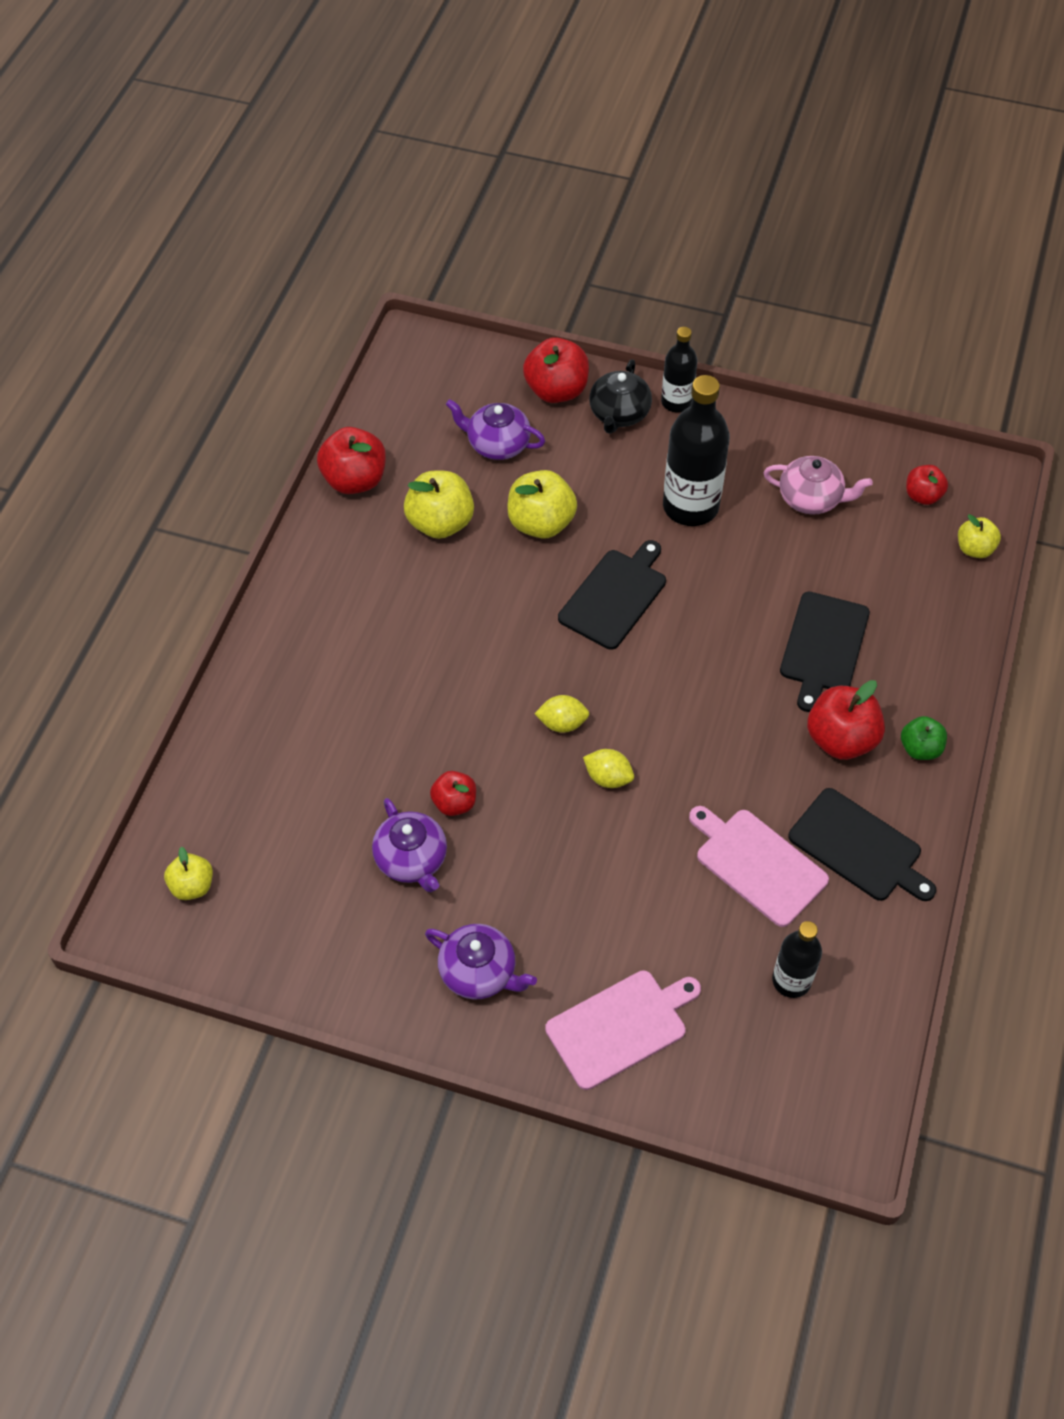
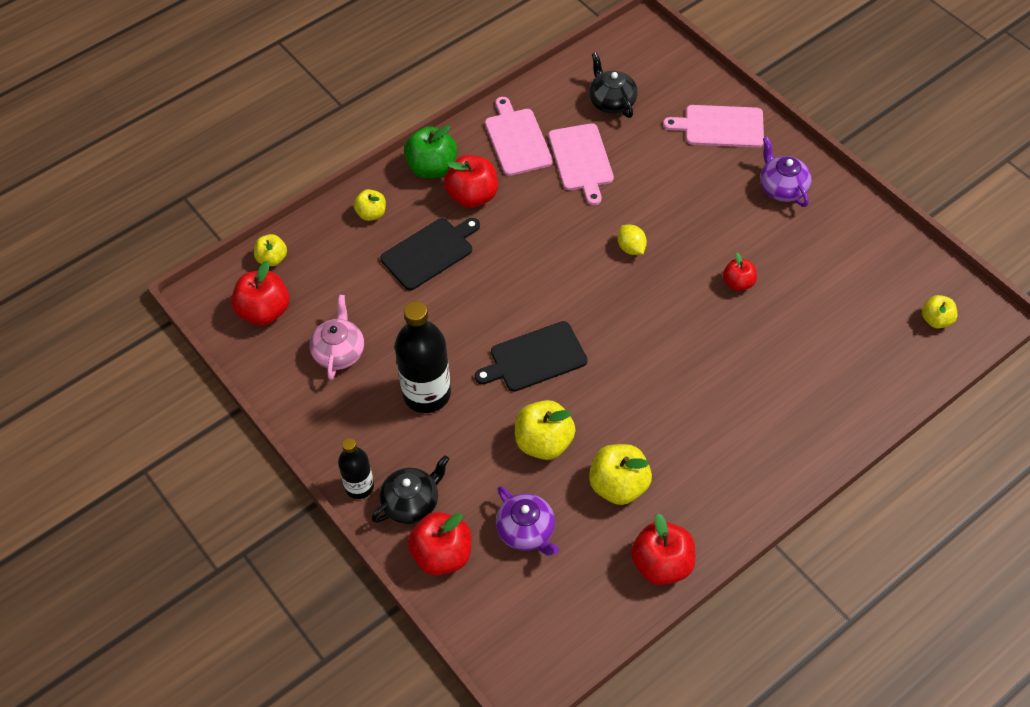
camera: 145 degrees left, 0 degrees up
purple teapot [372,798,447,892] -> none
yellow lemon [534,695,589,733] -> none
pink teapot [764,456,873,515] -> pink teapot turned 45 degrees clockwise [309,295,364,380]
black bottle [772,921,822,998] -> black teapot [589,52,638,118]
black cutting board [788,788,936,901] -> pink cutting board [485,97,553,176]
green apple [901,716,947,760] -> green apple [404,125,457,178], size x1.67
red apple [906,465,948,505] -> red apple [231,260,289,325], size x1.67
none -> yellow apple [353,189,386,221]

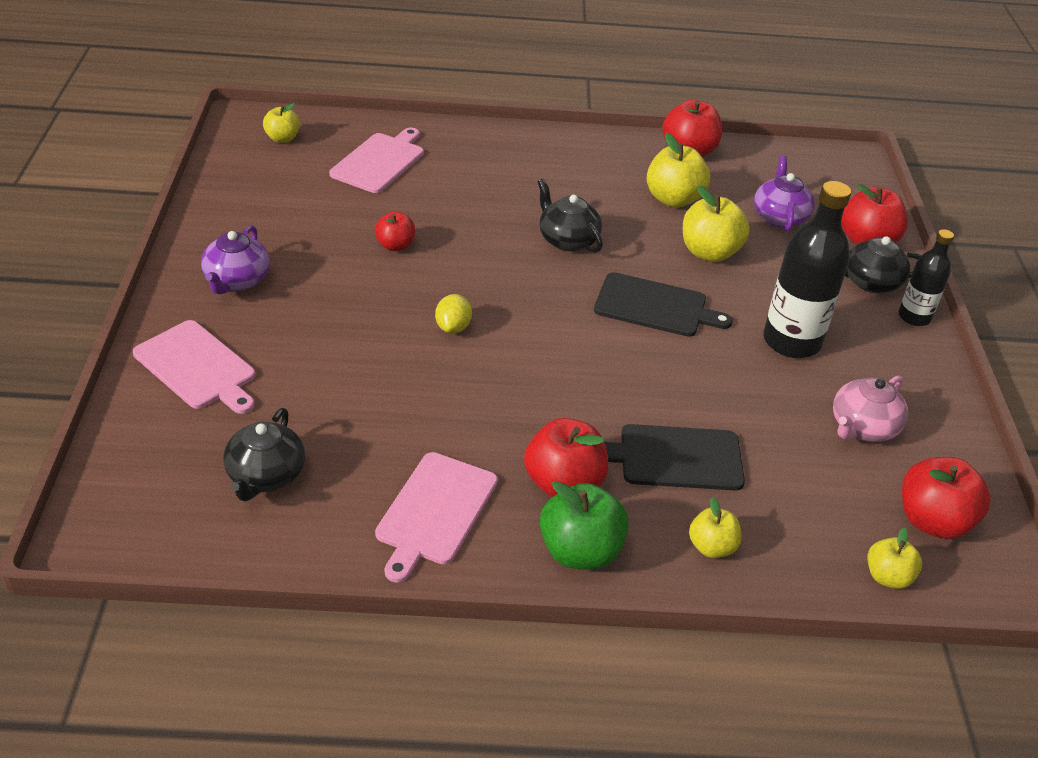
camera: 145 degrees left, 15 degrees down
pink cutting board [549,123,614,205] -> pink cutting board moved to [329,128,424,193]
none -> black teapot [538,179,603,253]

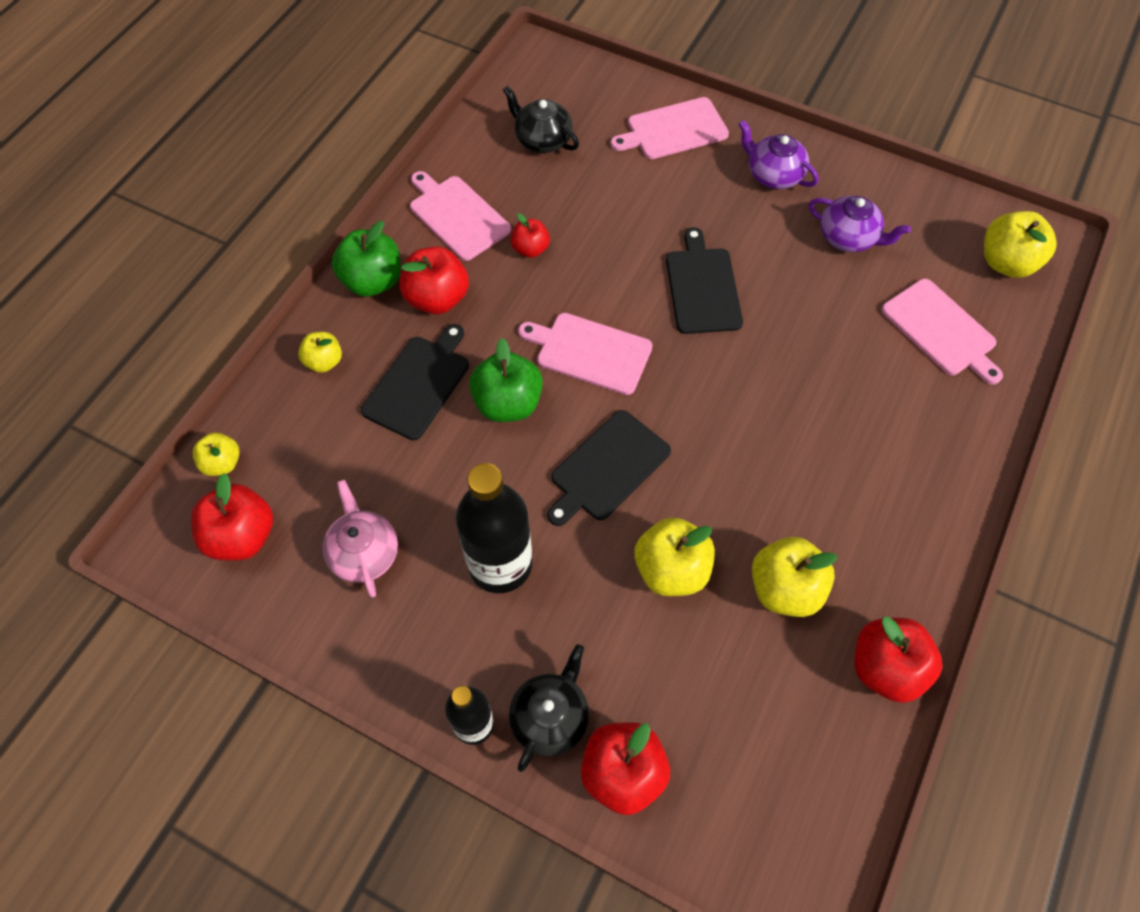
camera: 120 degrees right, 20 degrees up
yellow apple [263,103,300,143] -> yellow apple [984,211,1057,278], size x1.67
red apple [375,211,415,251] -> red apple moved to [510,213,550,258]
yellow lemon [435,294,472,334] -> none
black teapot [538,179,603,253] -> none
purple teapot [754,155,815,232] -> purple teapot moved to [809,196,911,252]
none -> green apple [469,338,543,422]
none -> pink cutting board [518,313,653,395]
none -> black cutting board [666,227,743,334]

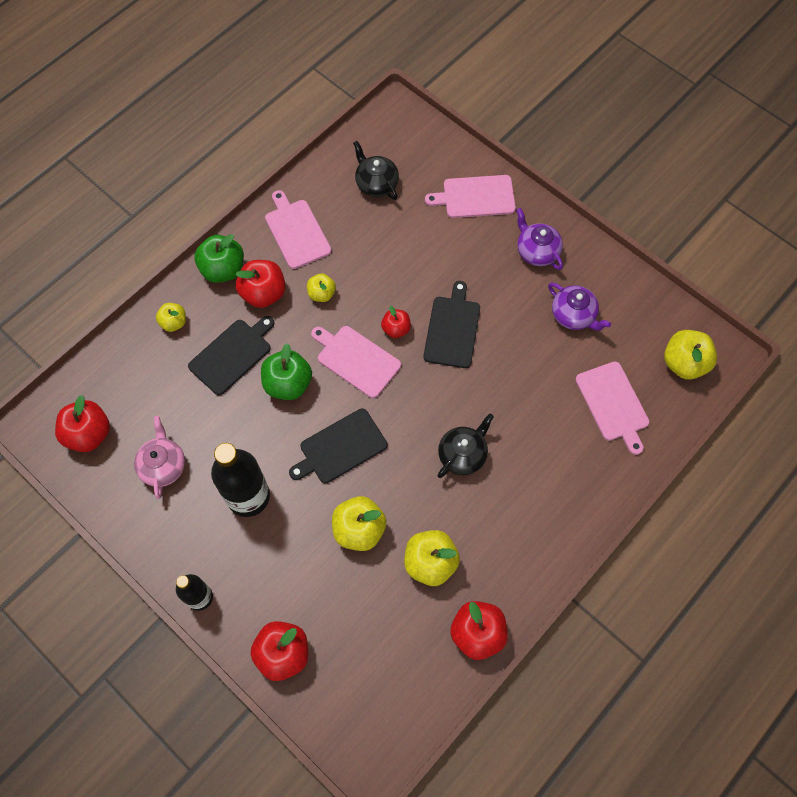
camera: 15 degrees right, 5 degrees up
yellow apple [192,433,240,476] -> yellow apple moved to [307,273,336,302]
black teapot [509,644,590,772] -> black teapot moved to [437,414,494,478]
red apple [510,213,550,258] -> red apple moved to [381,306,411,338]

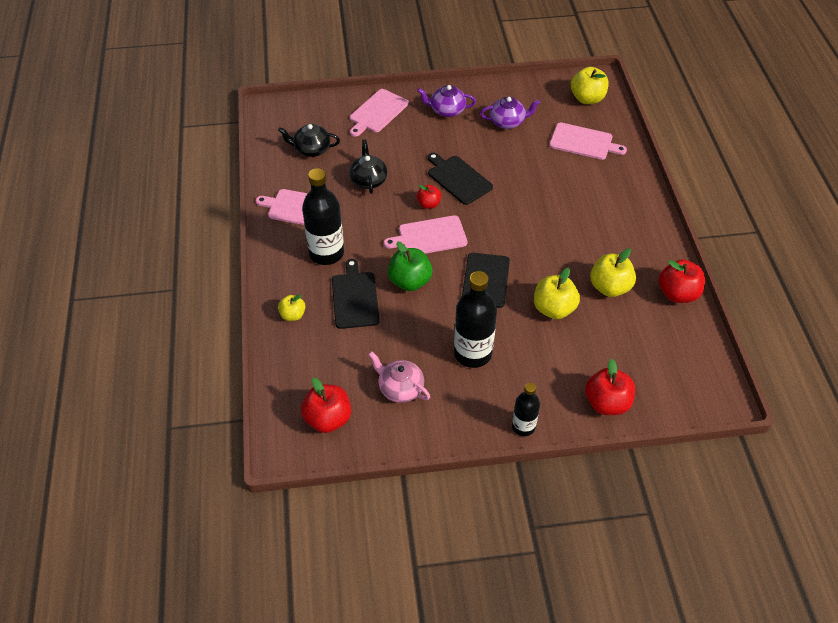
camera: 50 degrees left, 15 degrees down
green apple [194,234,244,283] -> none
red apple [236,260,285,308] -> black bottle [302,168,344,265]
yellow apple [307,273,336,302] -> none
black teapot [437,414,494,478] -> black teapot moved to [349,139,387,194]

